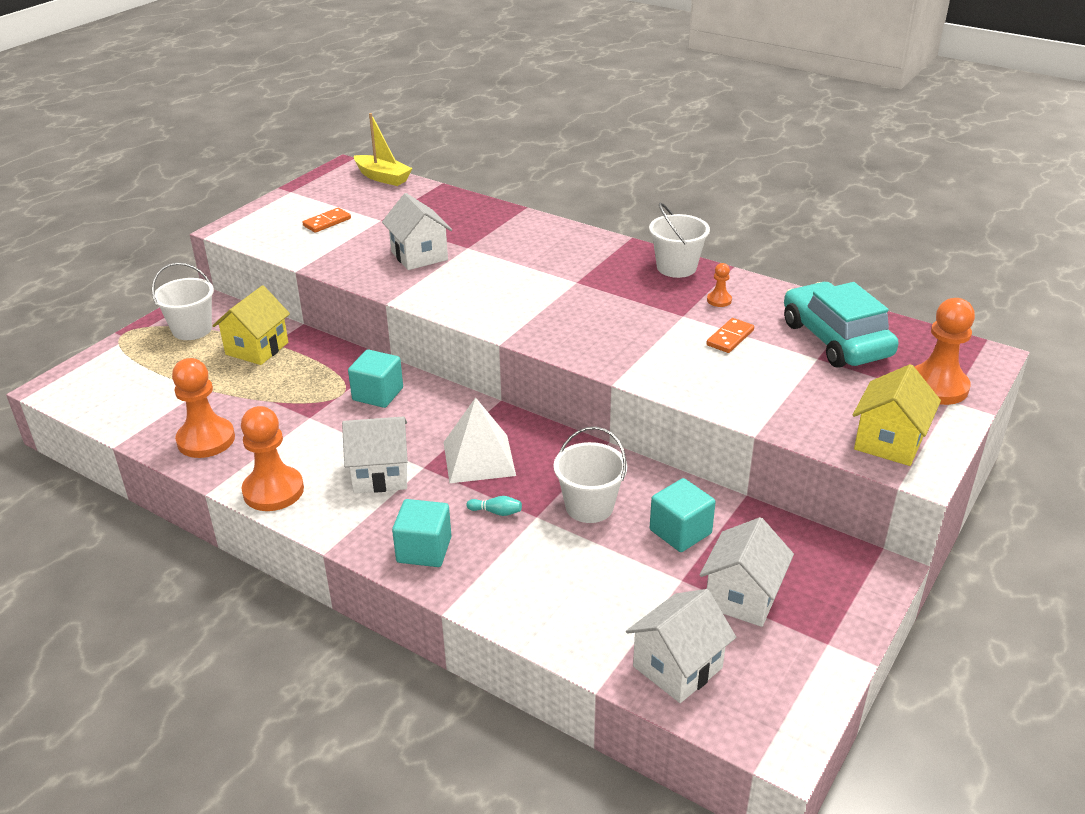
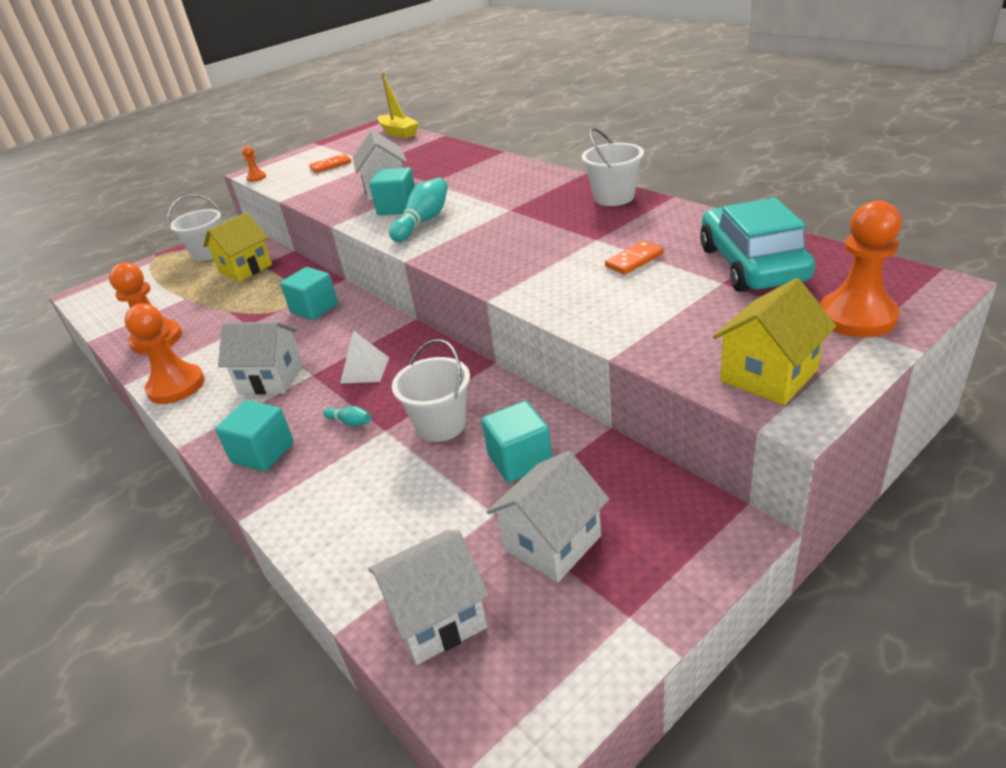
camera: 20 degrees right, 0 degrees up
white pyramid [444,397,516,483] -> white pyramid [340,331,389,384], size x0.64
orange pawn [707,263,732,307] -> orange pawn moved to [242,146,266,182]
none -> turquoise cube [370,167,415,215]
none -> turquoise bowling pin [389,178,448,242]

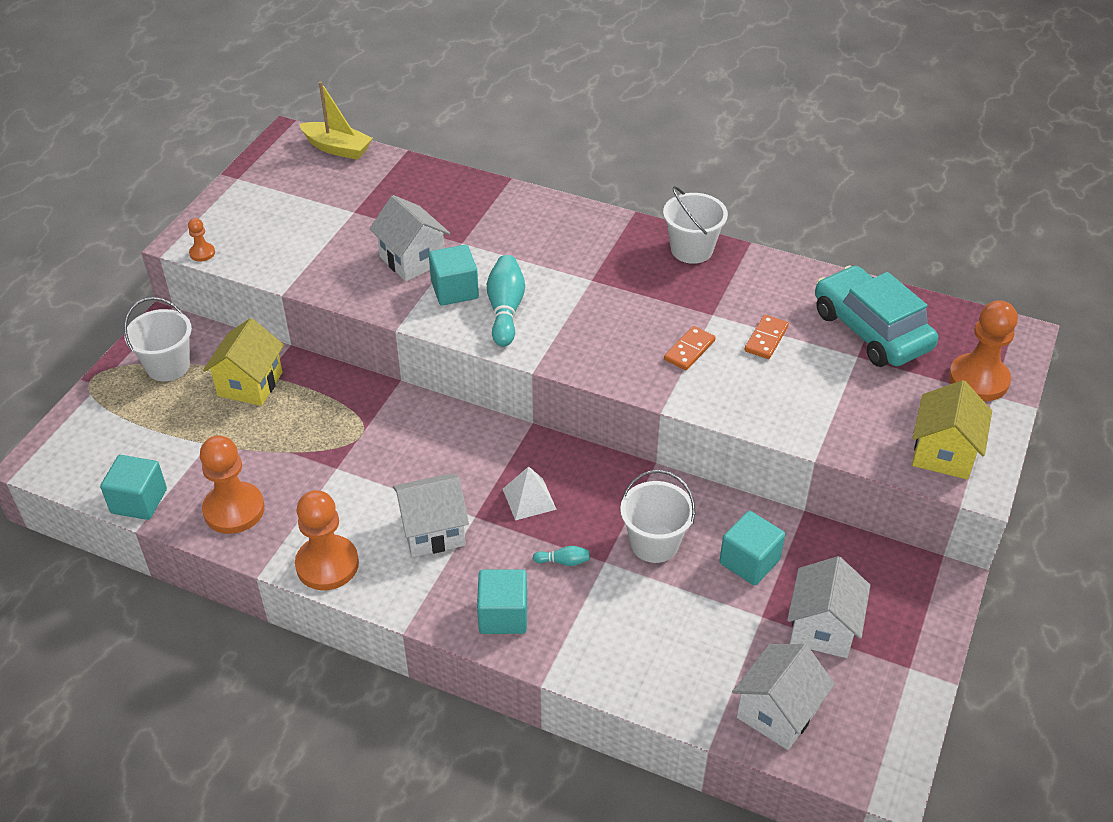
camera: 30 degrees left, 10 degrees up
turquoise cube [280,267,338,320] -> turquoise cube moved to [100,455,167,520]
orange domino [309,154,351,173] -> orange domino moved to [664,326,716,370]

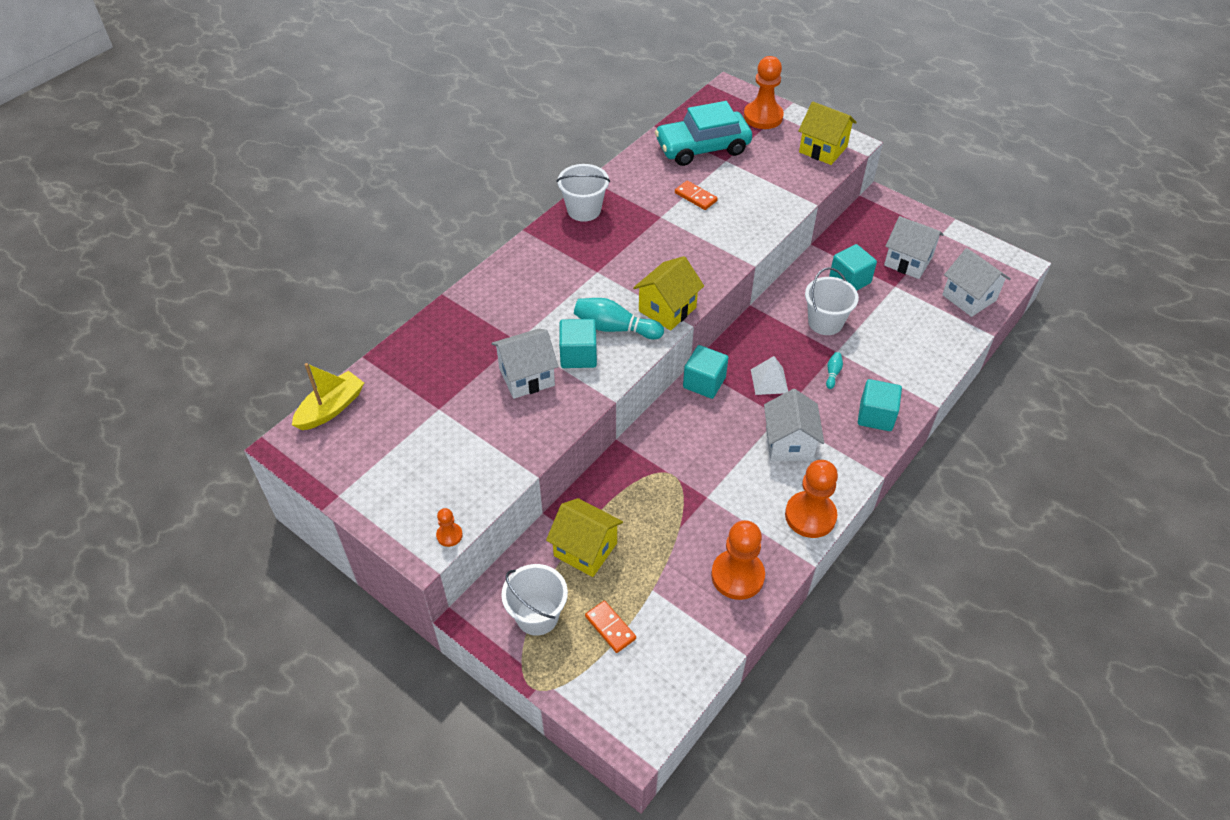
camera: 75 degrees left, 5 degrees up
turquoise cube [100,455,167,520] -> turquoise cube moved to [683,345,728,399]
orange domino [664,326,716,370] -> orange domino moved to [585,600,636,653]
none -> yellow house [633,256,704,331]

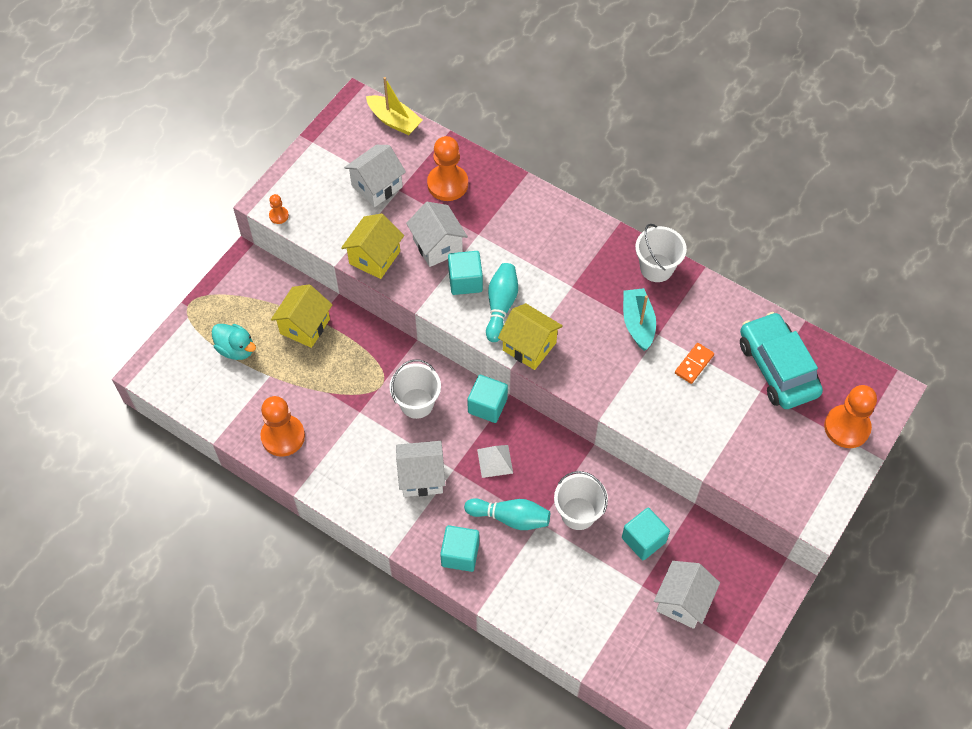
camera: 85 degrees right, 10 degrees up
white bucket [501,564,568,636] -> white bucket moved to [389,359,441,419]
orange domino [585,600,636,653] -> turquoise duck [212,324,256,360]
orange pawn [785,460,838,538] -> orange pawn moved to [427,136,468,201]
yellow house [798,102,857,165] -> yellow house moved to [341,213,404,279]
turquoise bowling pin [826,352,843,389] -> turquoise bowling pin [464,498,550,530], size x2.10
white house [942,248,1011,317] -> white house moved to [344,145,406,207]
none -> turquoise boat [623,288,656,351]

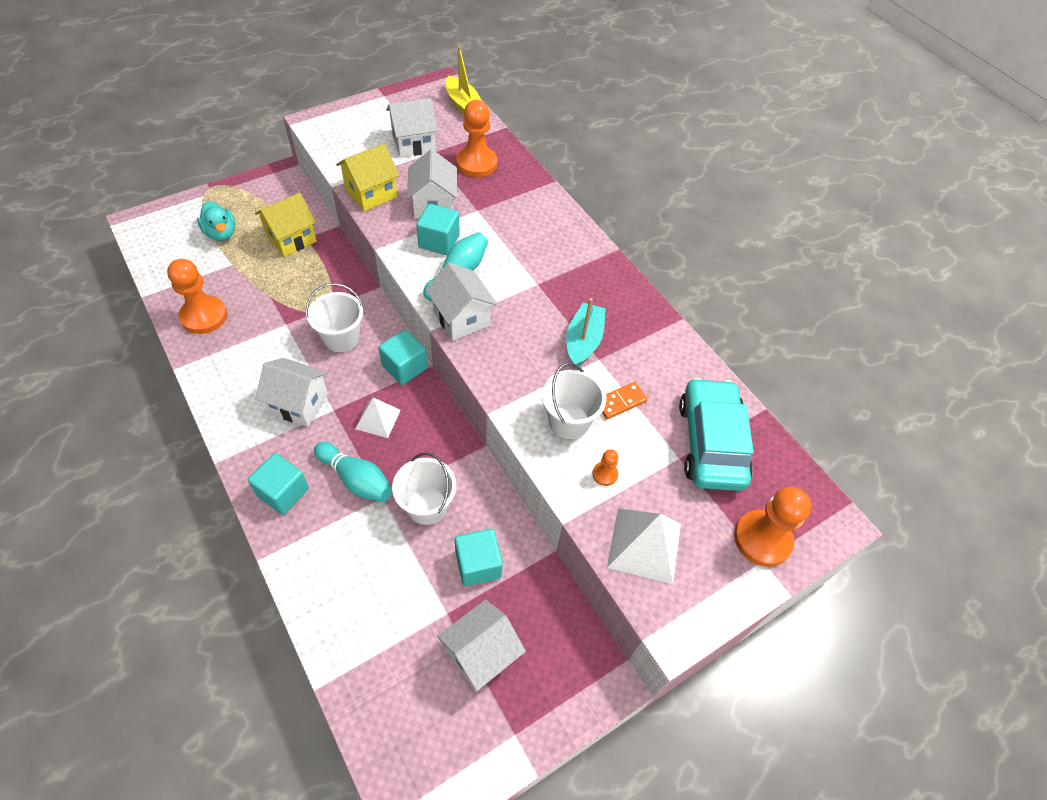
camera: 20 degrees right, 5 degrees down
orange pawn [269,194,289,224] -> orange pawn moved to [592,449,618,486]
yellow house [498,303,563,370] -> white house [425,263,497,341]
white bucket [635,224,687,282] -> white bucket moved to [542,363,606,439]
none -> white pyramid [607,509,681,584]

